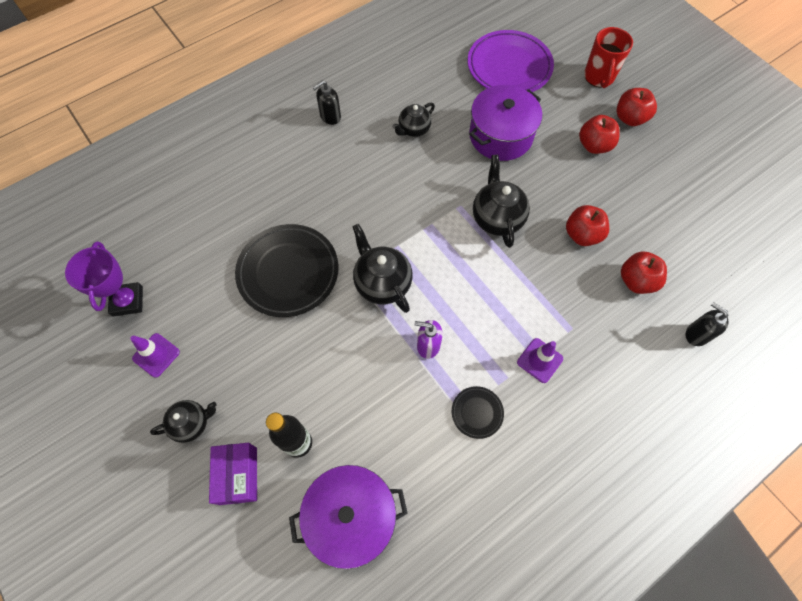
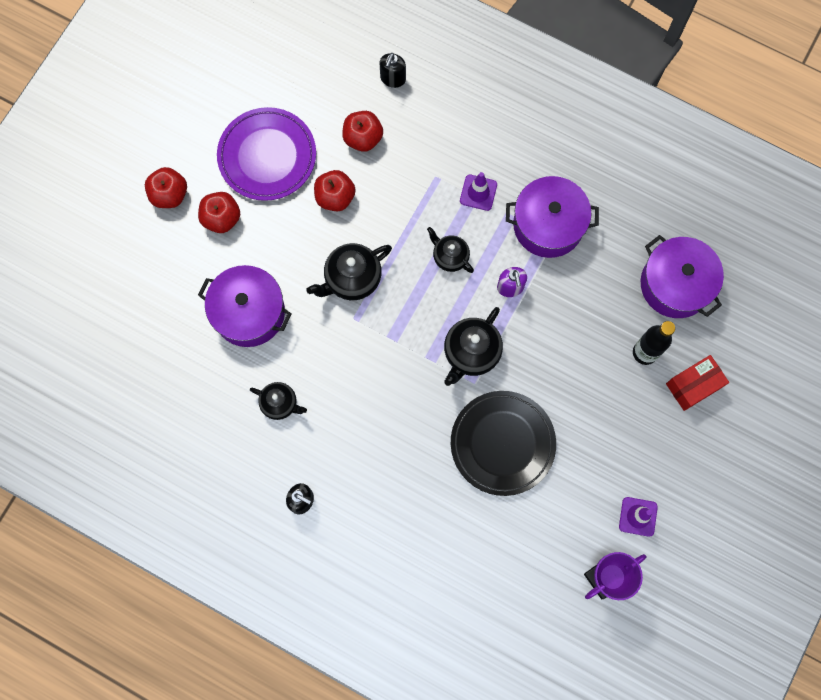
camera: 115 degrees left, 10 degrees up
black teapot [150,400,217,443] -> black teapot moved to [427,227,474,273]
purple box [209,443,257,505] -> red box [666,355,729,411]
black plate [452,386,504,439] -> purple pot [506,176,599,258]
purple plate [468,30,554,92] -> purple plate moved to [217,107,316,201]
red mug [584,27,633,88] -> none

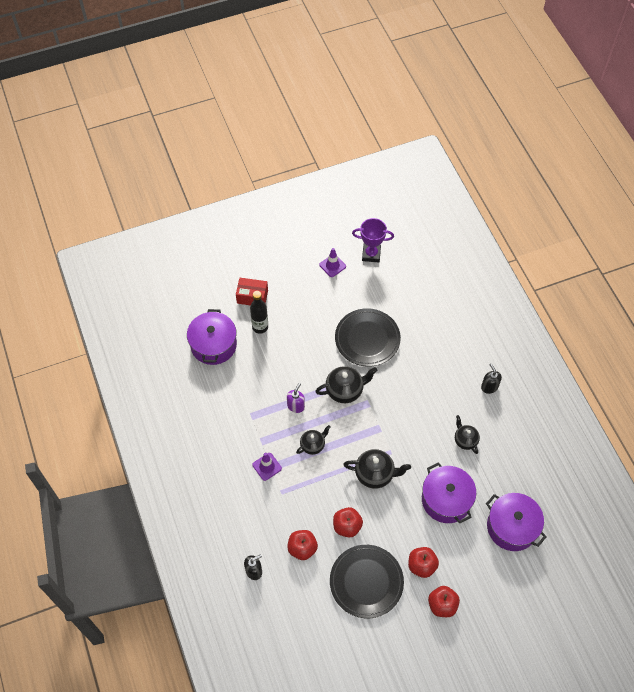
camera: 140 degrees left, 15 degrees down
purple plate [217,107,316,201] -> black plate [330,545,404,618]
black teapot [427,227,474,273] -> black teapot turned 120 degrees counterclockwise [296,425,330,455]
purple pot [506,176,599,258] -> purple pot moved to [486,493,546,551]

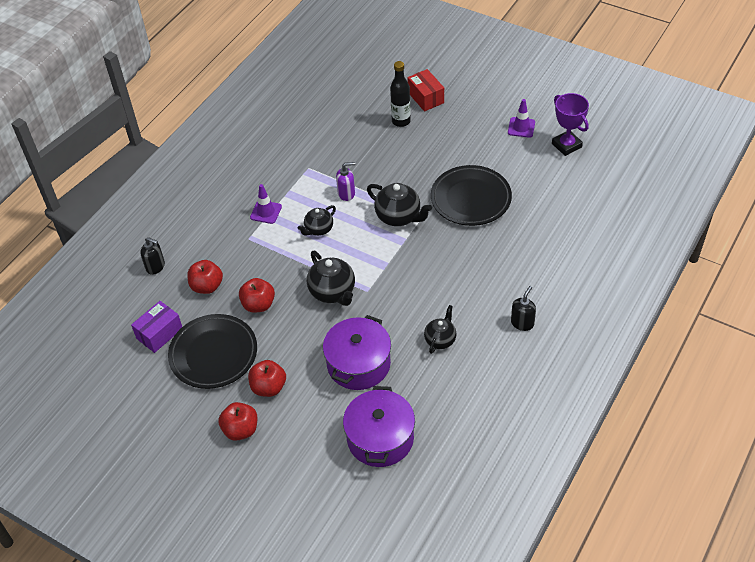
camera: 55 degrees right, 10 degrees down
purple pot [187,309,237,365] -> none
black teapot [296,425,330,455] -> black teapot turned 120 degrees clockwise [298,205,336,236]
none -> purple box [131,301,182,353]

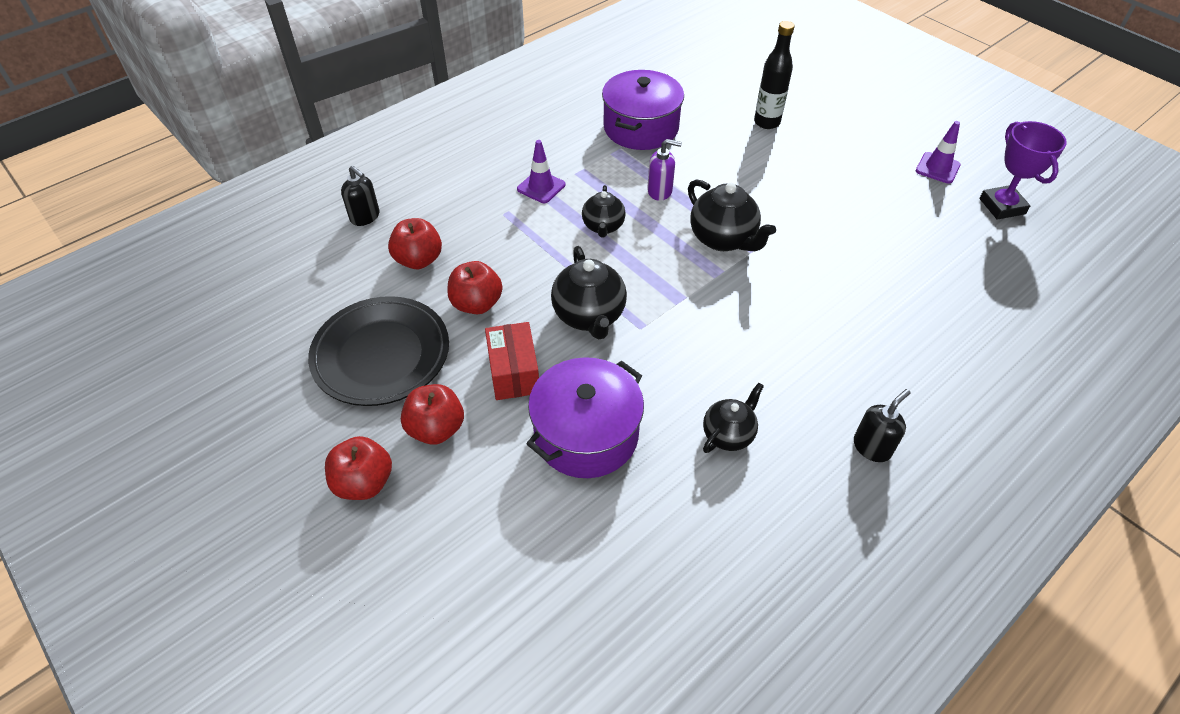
camera: 15 degrees right, 0 degrees up
purple box [131,301,182,353] -> none
black teapot [298,205,336,236] -> black teapot turned 60 degrees counterclockwise [582,185,626,237]
purple pot [343,386,415,467] -> purple pot moved to [602,70,684,150]
red box [407,69,444,111] -> red box moved to [485,322,539,400]
black plate [431,165,512,226] -> none

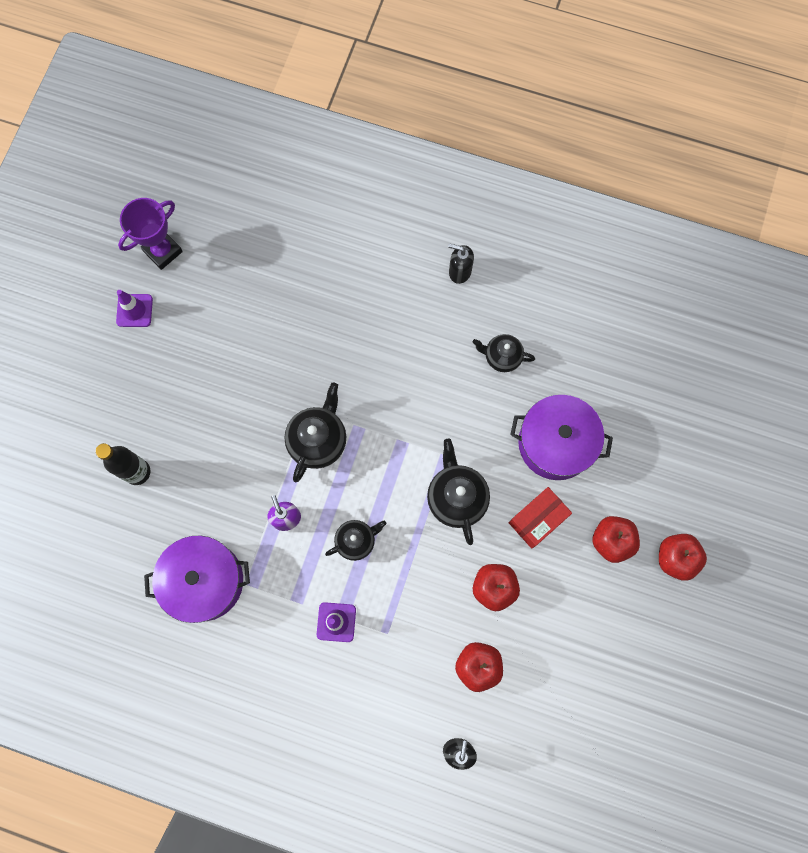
camera: 120 degrees left, 25 degrees up
black plate [308,296,449,406] -> none
black teapot [551,246,627,339] -> black teapot turned 60 degrees counterclockwise [427,439,490,545]

